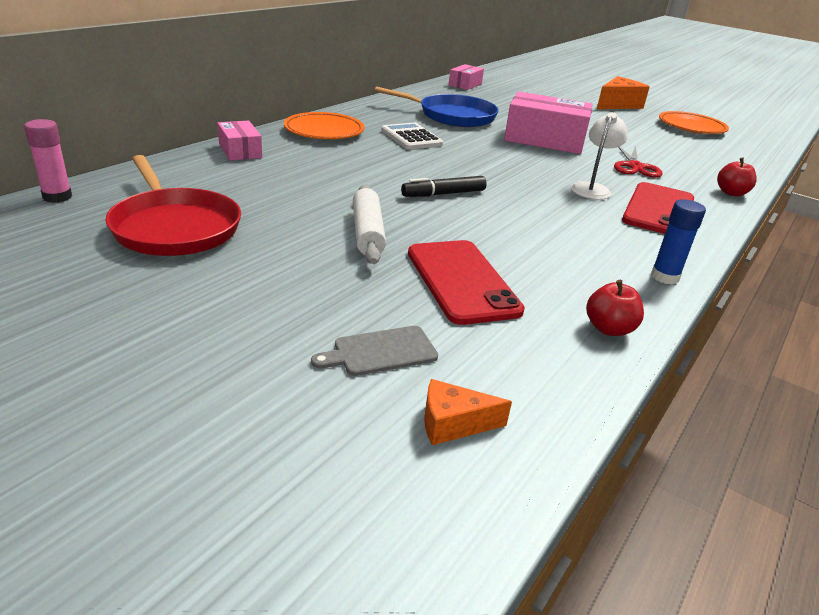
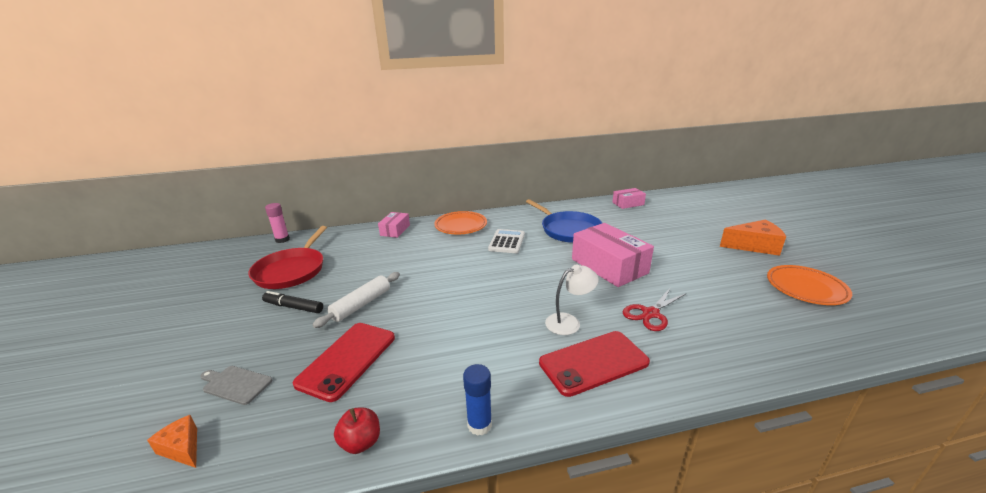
camera: 45 degrees right, 5 degrees down
black marker [401,176,487,197] -> black marker moved to [262,291,323,313]
red apple [717,158,757,196] -> none

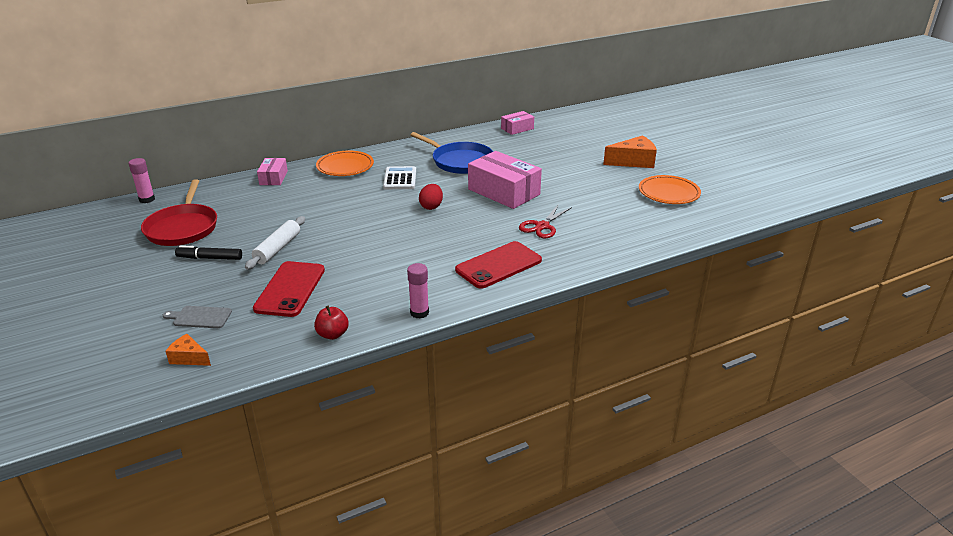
camera: 15 degrees left, 5 degrees up
blue glue stick [463,364,492,436] -> pink glue stick [407,263,429,319]
white lamp [545,264,599,335] -> none
none -> red egg [419,184,443,210]

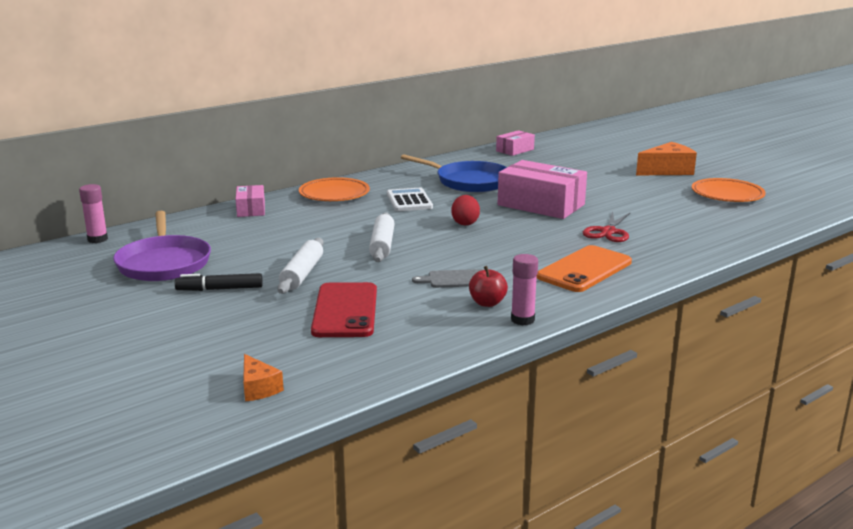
camera: 10 degrees left, 10 degrees down
red pan [141,179,217,246] -> purple pan [113,211,211,281]
grey cutting board [163,306,232,328] -> grey cutting board moved to [412,269,483,288]
orange cheese [165,334,211,366] -> orange cheese turned 135 degrees counterclockwise [243,354,284,401]
red apple [314,306,349,340] -> red apple moved to [469,266,508,307]
red phone [455,241,542,289] -> orange phone [537,245,632,292]
none -> white rolling pin [369,212,395,262]

